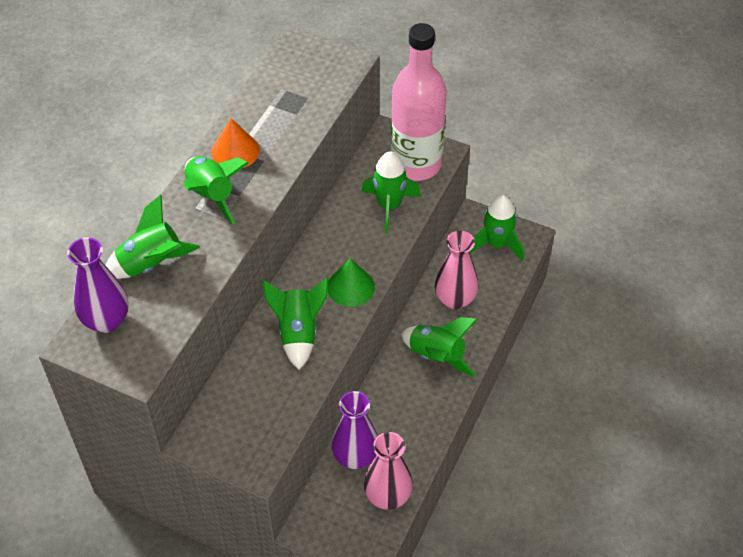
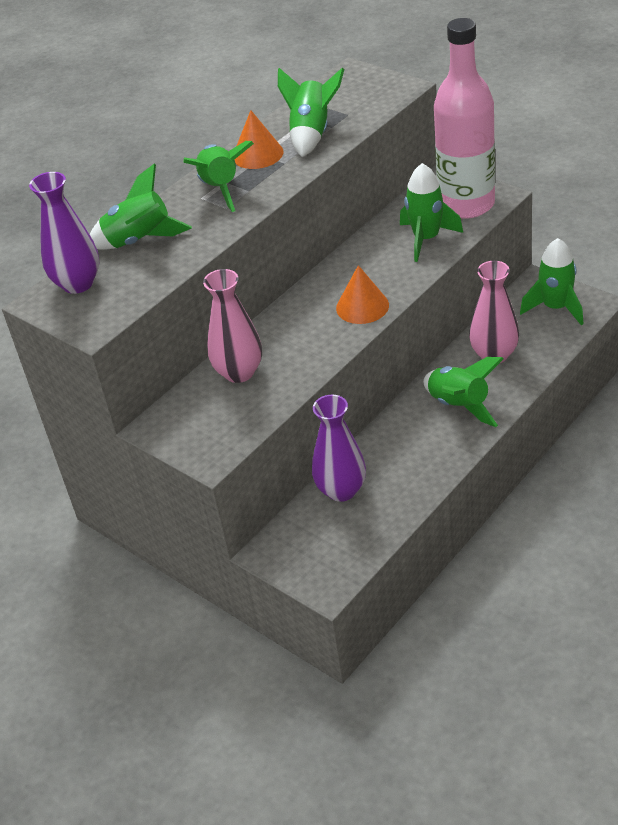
camera: 20 degrees right, 10 degrees down
green rocket [262,277,329,370] -> green rocket moved to [278,67,344,157]
green cone [328,259,375,307] -> orange cone [336,265,389,324]
pink vase [364,432,413,510] -> pink vase moved to [203,269,262,383]

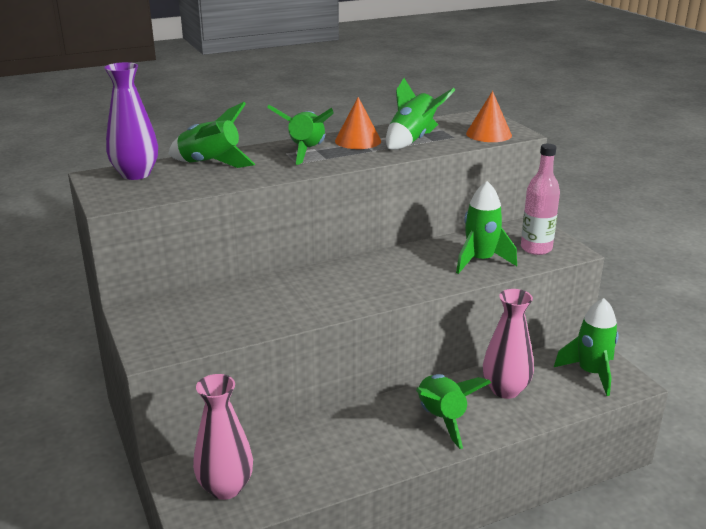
camera: 20 degrees right, 15 degrees down
pink vase [203,269,262,383] -> pink vase moved to [193,374,253,500]
purple vase [312,395,366,502] -> none
orange cone [336,265,389,324] -> orange cone moved to [466,91,512,142]
pink bottle [434,18,495,219] -> pink bottle [521,144,560,255], size x0.58

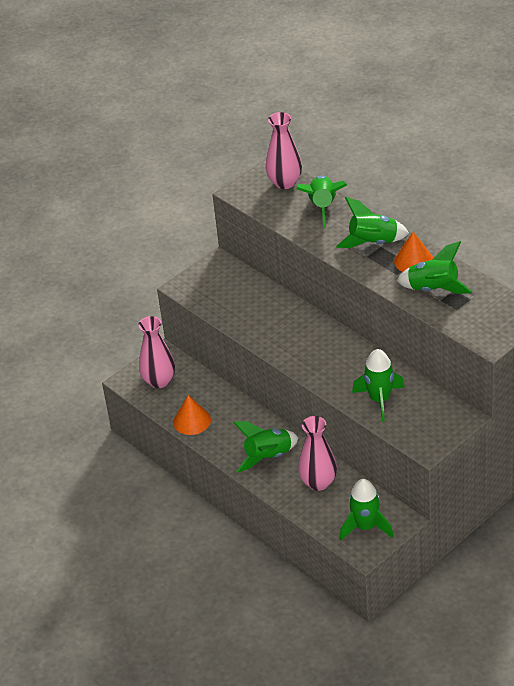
camera: 75 degrees right, 15 degrees up
purple vase [104,62,158,180] -> pink vase [266,112,302,189]
orange cone [466,91,512,142] -> orange cone moved to [173,395,211,435]
pink bottle [521,144,560,255] -> none

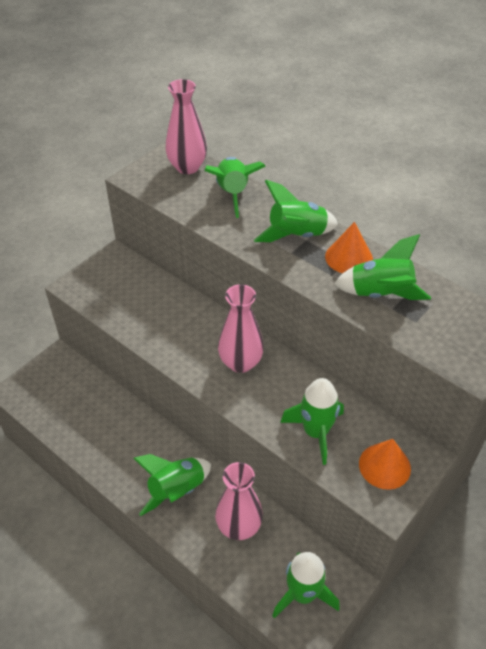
camera: 10 degrees left, 5 degrees up
pink vase [138,316,175,388] -> pink vase moved to [218,284,264,373]
orange cone [173,395,211,435] -> orange cone moved to [359,439,411,490]

